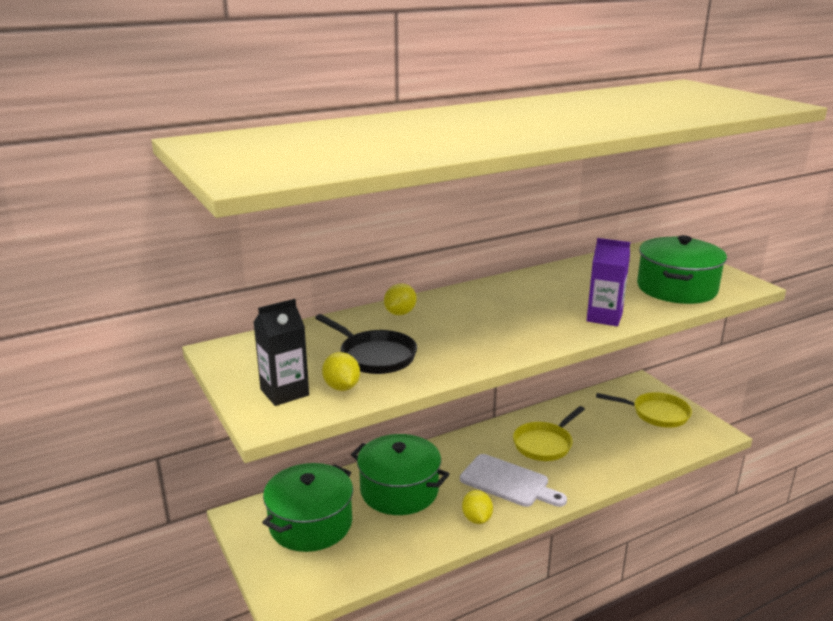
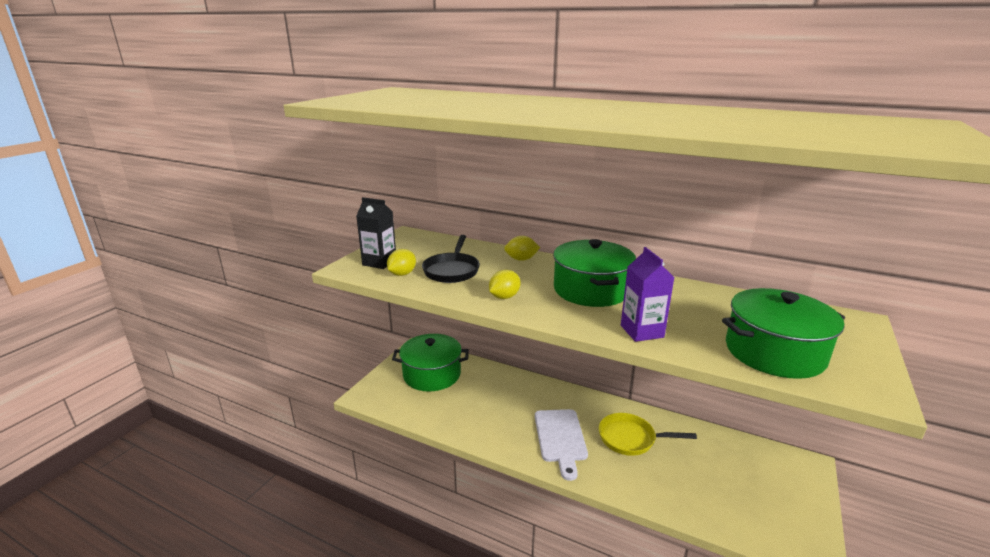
camera: 55 degrees right, 0 degrees up
green pot [351,434,449,515] -> green pot moved to [553,239,636,307]
yellow lemon [462,490,493,524] -> yellow lemon moved to [489,270,520,299]
yellow pan [596,392,692,428] -> none

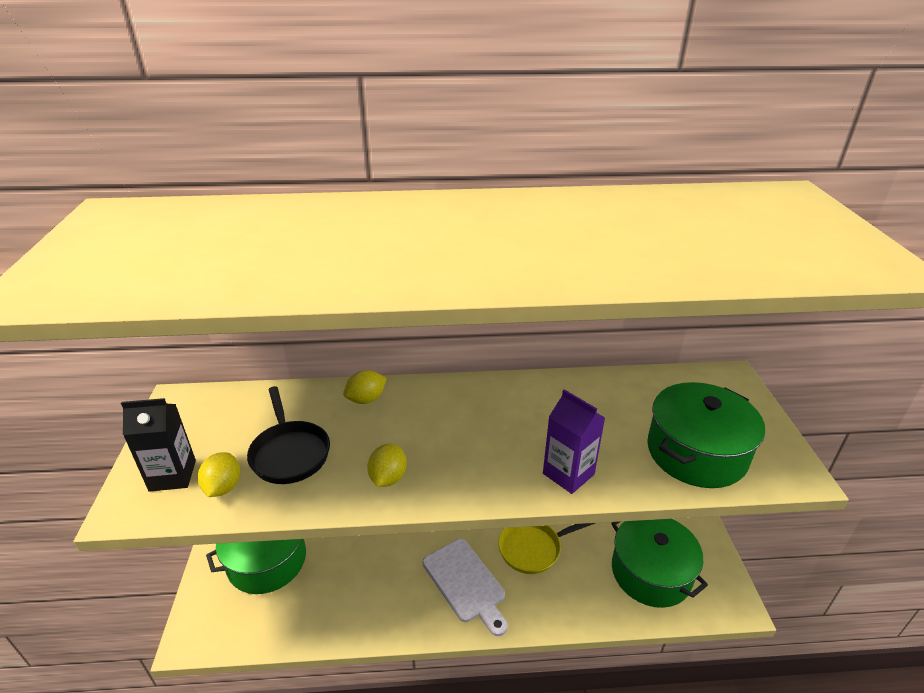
camera: 30 degrees left, 10 degrees up
green pot [553,239,636,307] -> green pot moved to [611,519,708,608]

